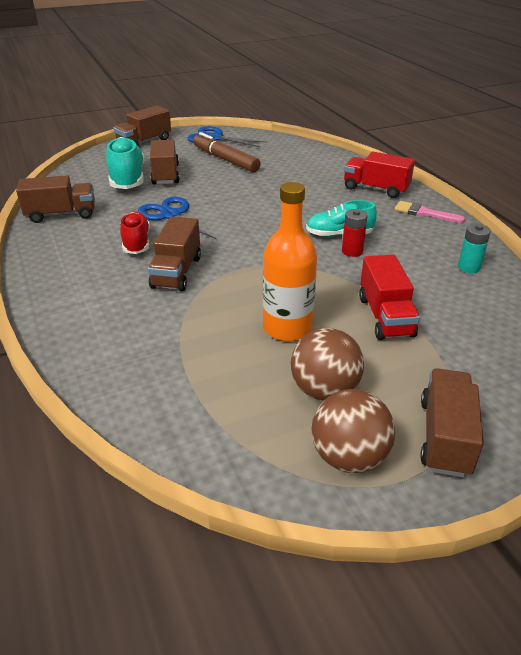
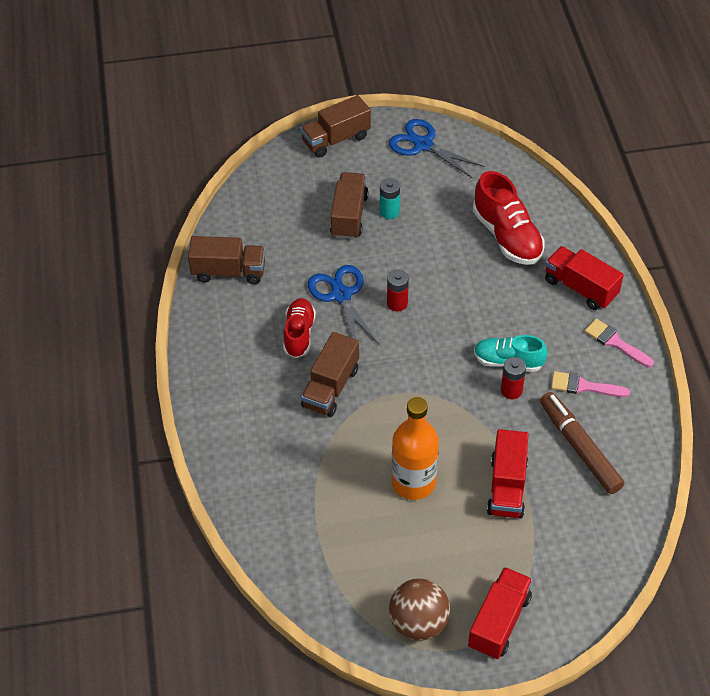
camera: 15 degrees right, 15 degrees up
turquoise shoe [106,137,145,189] -> none
brown marker [193,132,261,172] -> brown marker moved to [540,392,624,494]
brown ball [291,328,364,401] -> none
brown truck [420,368,484,477] -> red truck [468,567,533,659]
turquoise battery [458,224,491,273] -> turquoise battery moved to [380,178,400,219]
none -> red battery [387,270,409,311]
none -> red shoe [473,171,545,265]
none -> pink brush [551,371,630,397]

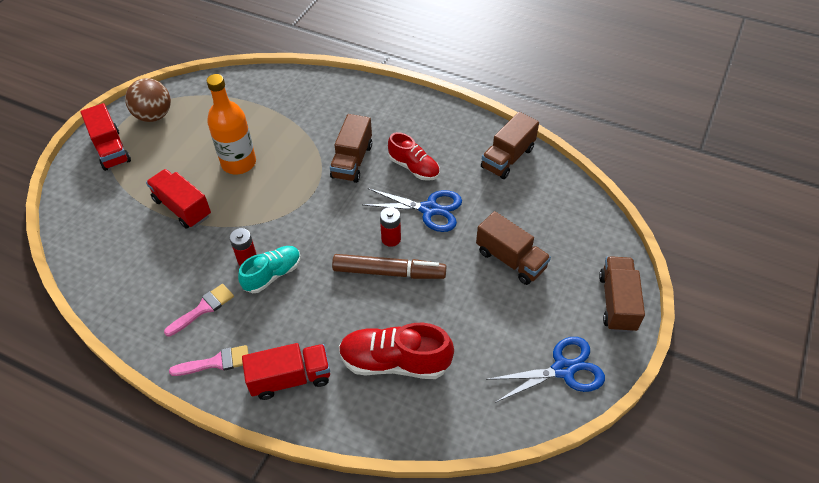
camera: 125 degrees right, 0 degrees up
brown truck [301,332,359,417] -> brown truck turned 135 degrees counterclockwise [330,114,372,183]
turquoise battery [380,178,400,219] -> none
brown marker [540,392,624,494] -> brown marker moved to [332,254,446,279]

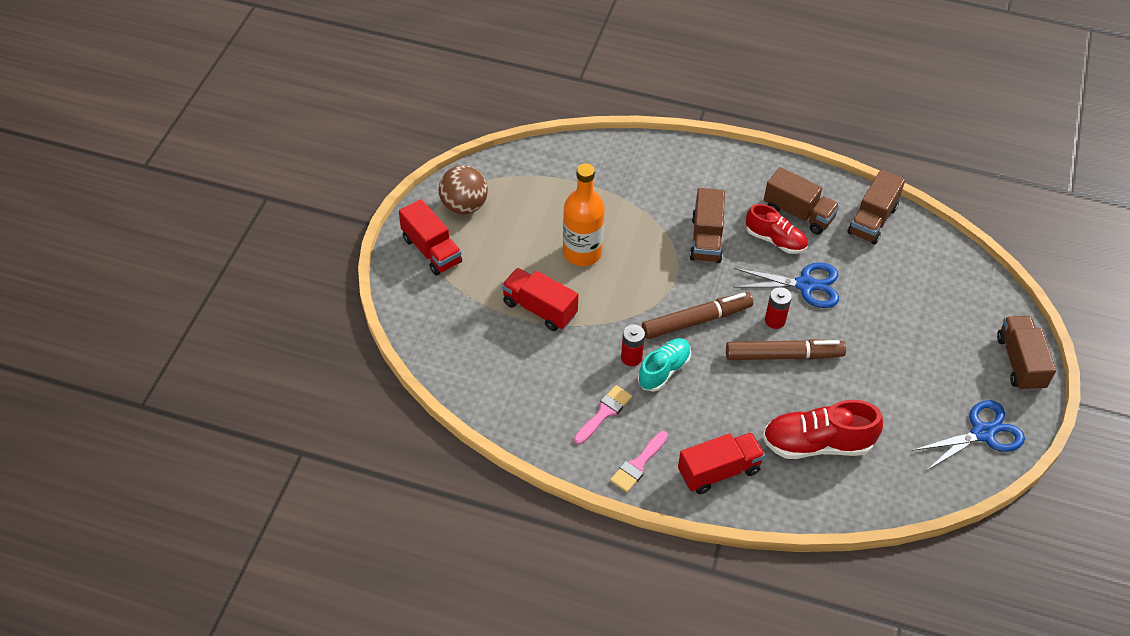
camera: 10 degrees left, 0 degrees up
pink brush [169,345,248,376] -> pink brush turned 150 degrees clockwise [610,431,668,492]
brown truck [476,211,551,285] -> brown truck moved to [764,167,840,235]
none -> brown marker [642,292,753,339]

